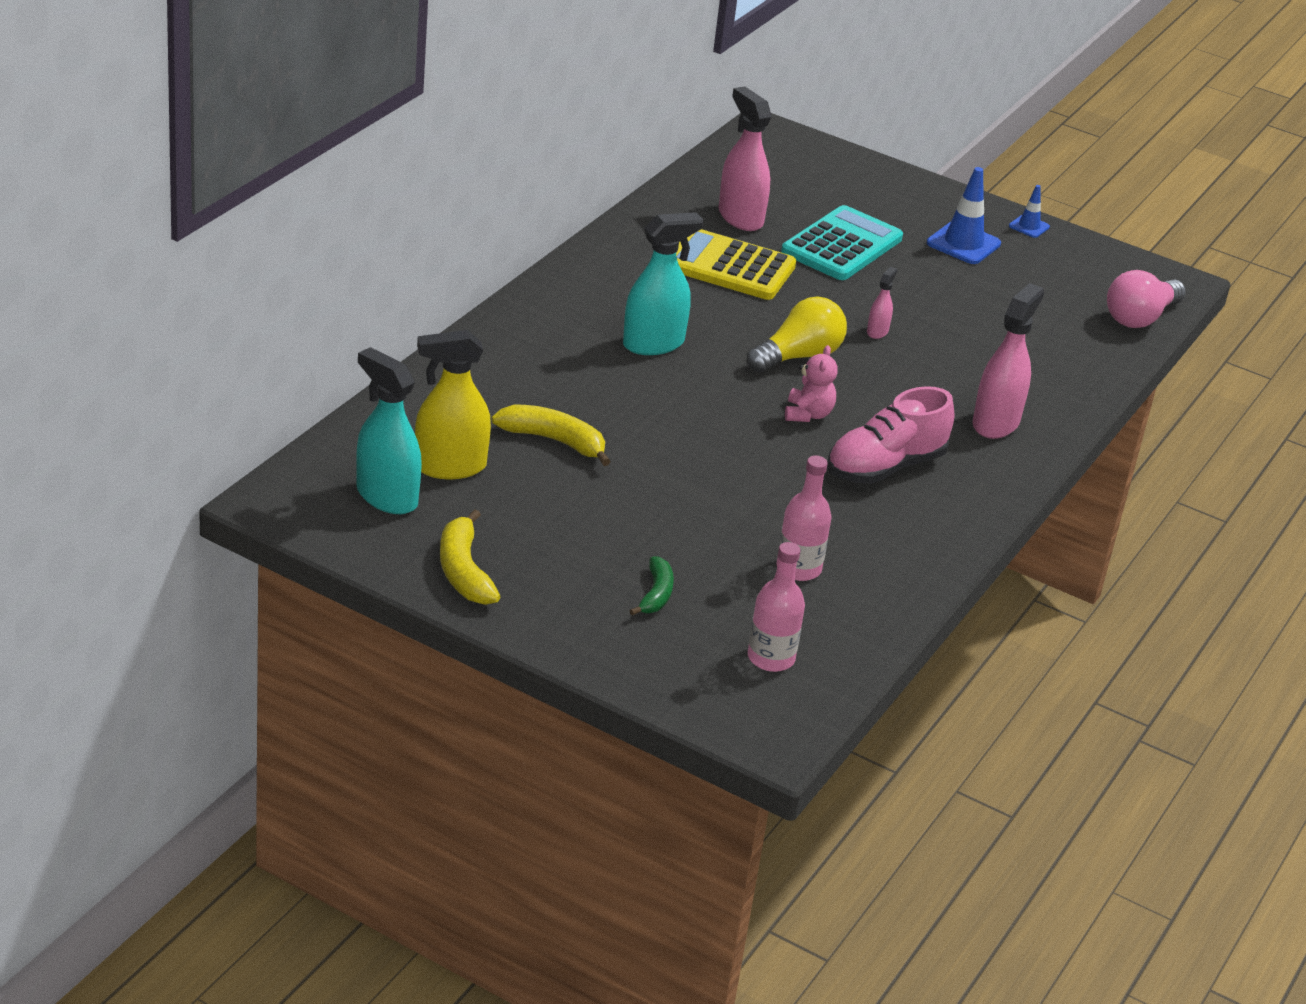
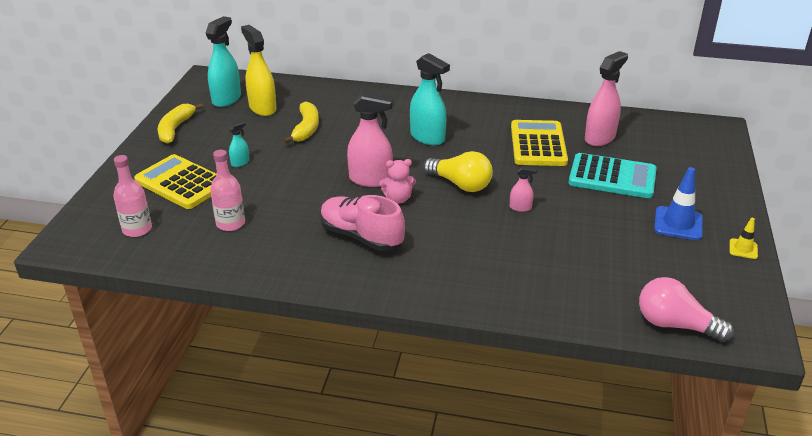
camera: 75 degrees right, 0 degrees up
yellow banana [440,509,500,605] -> yellow banana turned 45 degrees counterclockwise [158,103,203,144]
green banana [630,556,674,616] -> yellow calculator [134,154,217,209]
pink spray bottle [973,283,1044,439] -> pink spray bottle moved to [347,92,394,187]
blue traffic cone [1009,185,1050,238] -> yellow traffic cone [730,218,758,259]
none -> turquoise spray bottle [228,120,250,167]

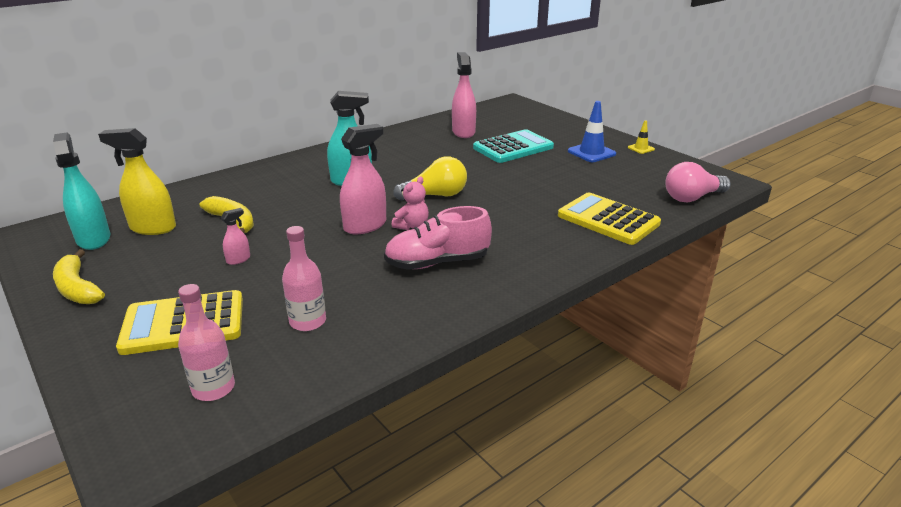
camera: 50 degrees left, 5 degrees down
turquoise spray bottle [228,120,250,167] -> none
pink spray bottle [510,166,537,212] -> pink spray bottle moved to [221,208,250,265]
yellow calculator [511,120,568,166] -> yellow calculator moved to [558,192,661,245]

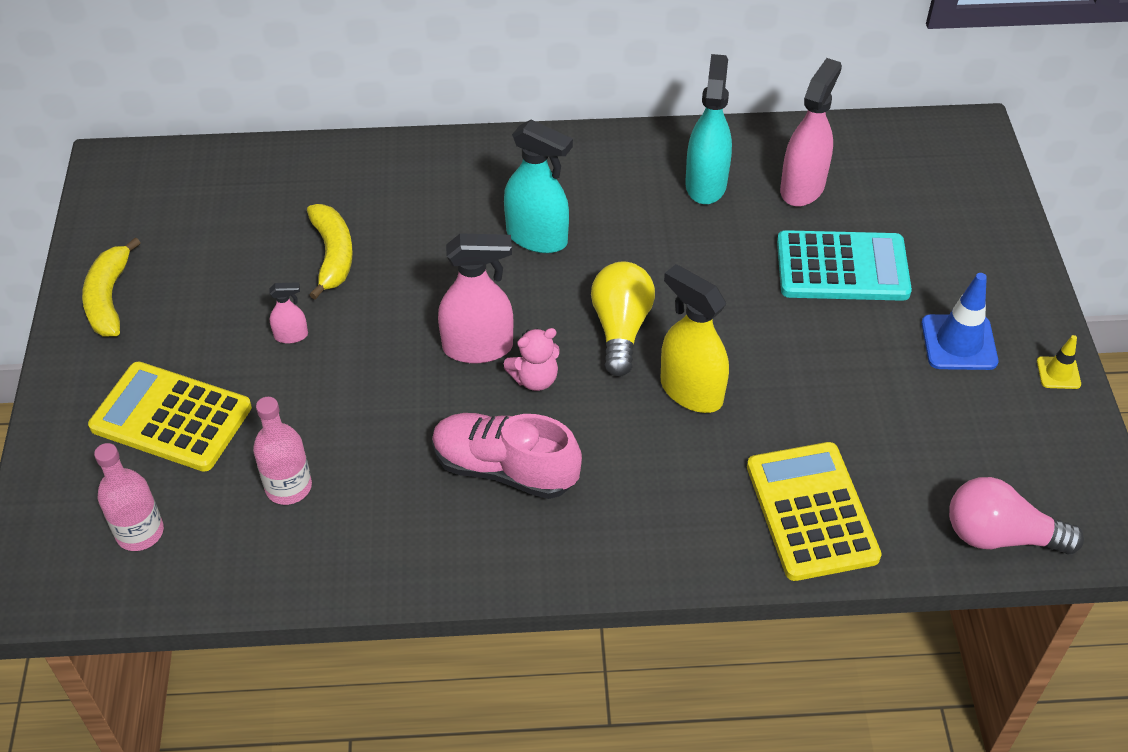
camera: 35 degrees right, 20 degrees up
turquoise spray bottle [53,132,110,250] -> turquoise spray bottle moved to [685,54,732,204]
yellow spray bottle [98,128,176,235] -> yellow spray bottle moved to [661,264,729,413]
yellow light bulb [393,156,467,201] -> yellow light bulb turned 105 degrees counterclockwise [591,262,655,377]

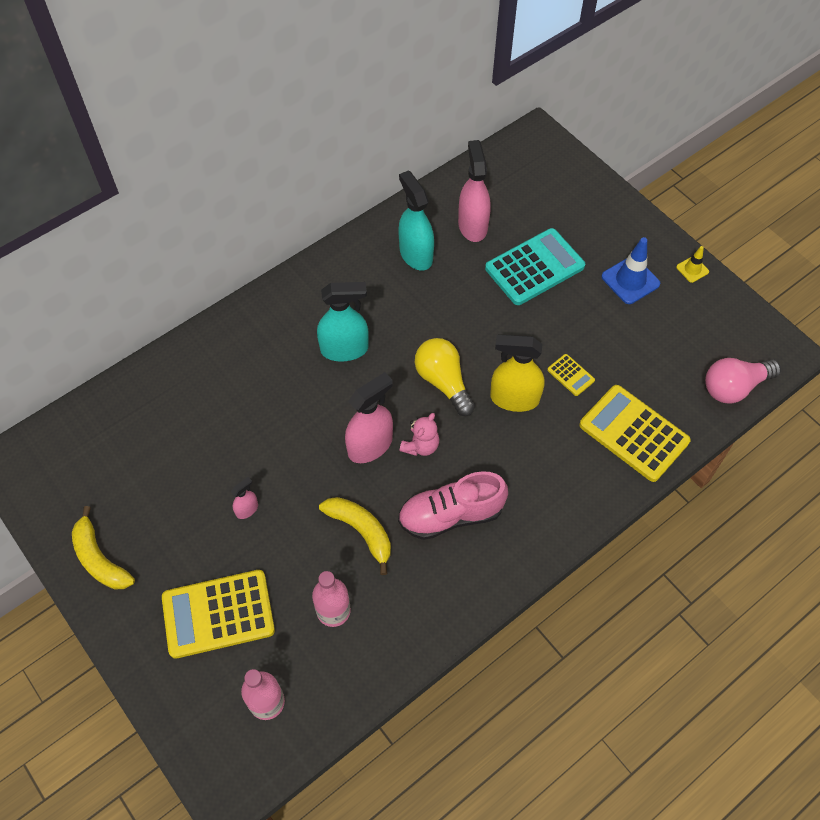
camera: 35 degrees left, 10 degrees up
yellow banana [307,204,353,300] -> yellow banana moved to [319,497,391,575]
none -> yellow calculator [548,354,595,396]

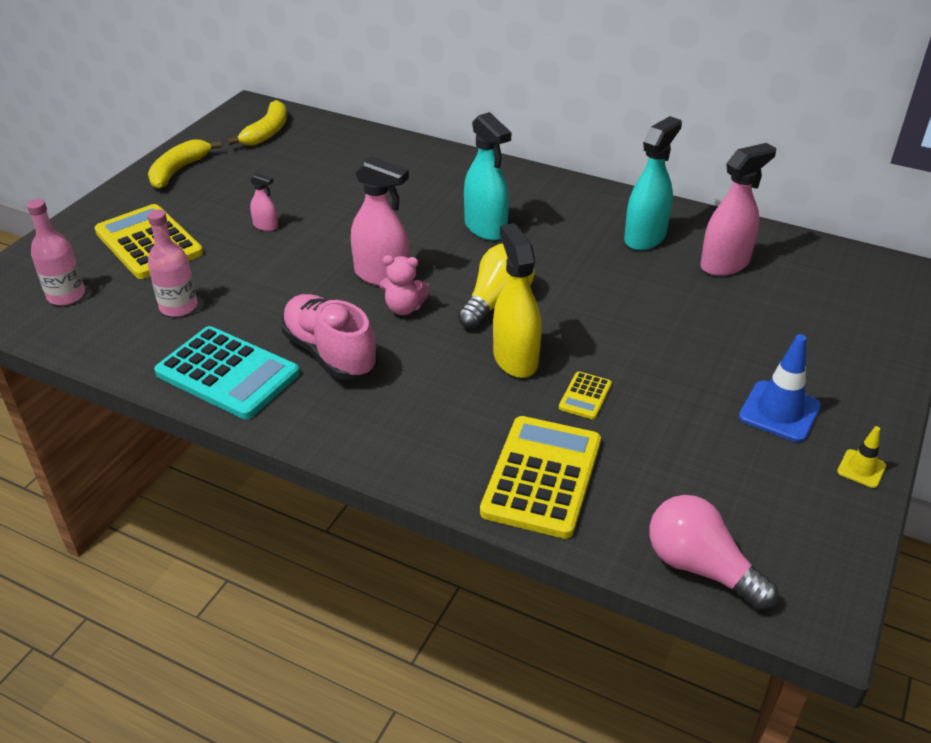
camera: 65 degrees right, 20 degrees down
yellow banana [319,497,391,575] -> yellow banana moved to [227,100,287,146]
turquoise calculator [485,228,585,305] -> turquoise calculator moved to [154,326,300,419]

